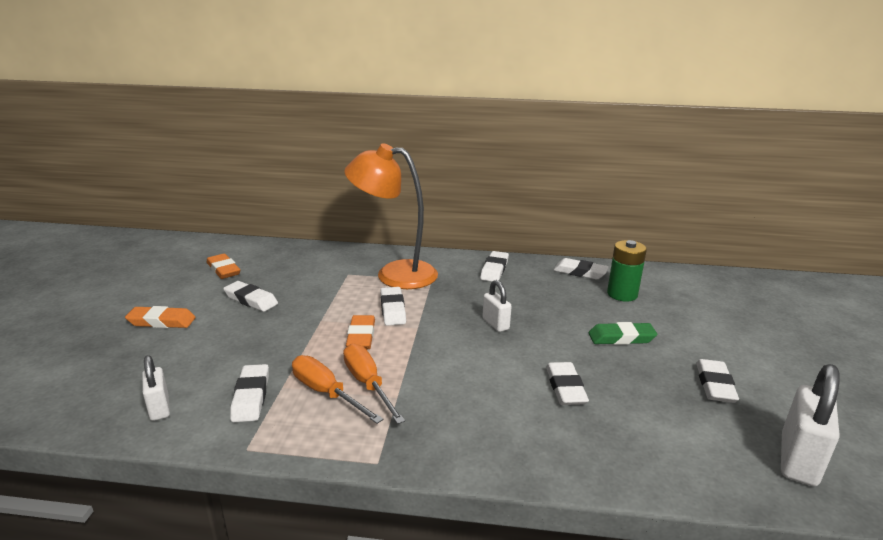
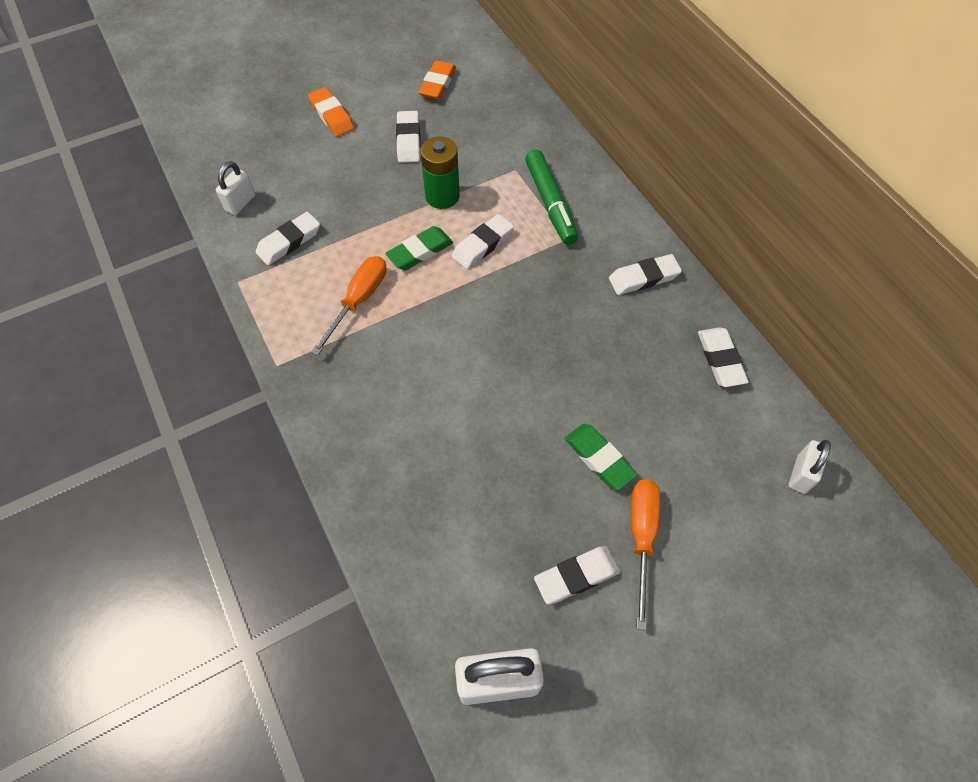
camera: 55 degrees right, 35 degrees up
orange screwdriver [292,355,383,424] -> orange screwdriver moved to [631,479,661,630]
orange lamp [344,143,438,289] -> green marker [525,150,578,245]
orange eraser [346,315,375,349] -> green eraser [385,226,453,270]
white padlock [482,280,512,332] -> white padlock moved to [789,440,831,494]
white eraser [546,362,589,405] -> none
green battery [607,240,647,302] -> green battery moved to [420,136,460,209]

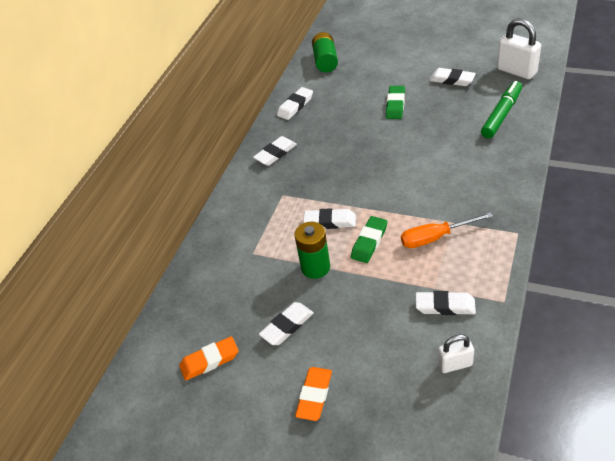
camera: 125 degrees left, 15 degrees down
green eraser [385,226,453,270] -> green eraser turned 75 degrees counterclockwise [351,216,387,263]
green marker [525,150,578,245] -> green marker moved to [481,81,522,138]
white eraser [609,254,682,295] -> white eraser turned 75 degrees counterclockwise [253,136,297,166]
orange screwdriver [631,479,661,630] -> none
white padlock [789,440,831,494] -> green battery [312,32,338,72]

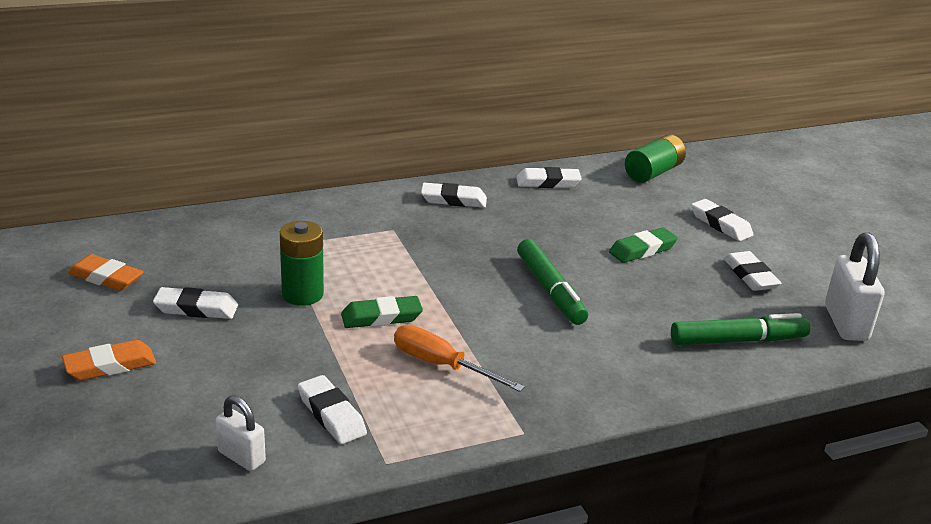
camera: 40 degrees right, 15 degrees down
white eraser [303,208,356,229] -> white eraser moved to [691,199,753,241]
none -> green marker [517,239,588,325]

